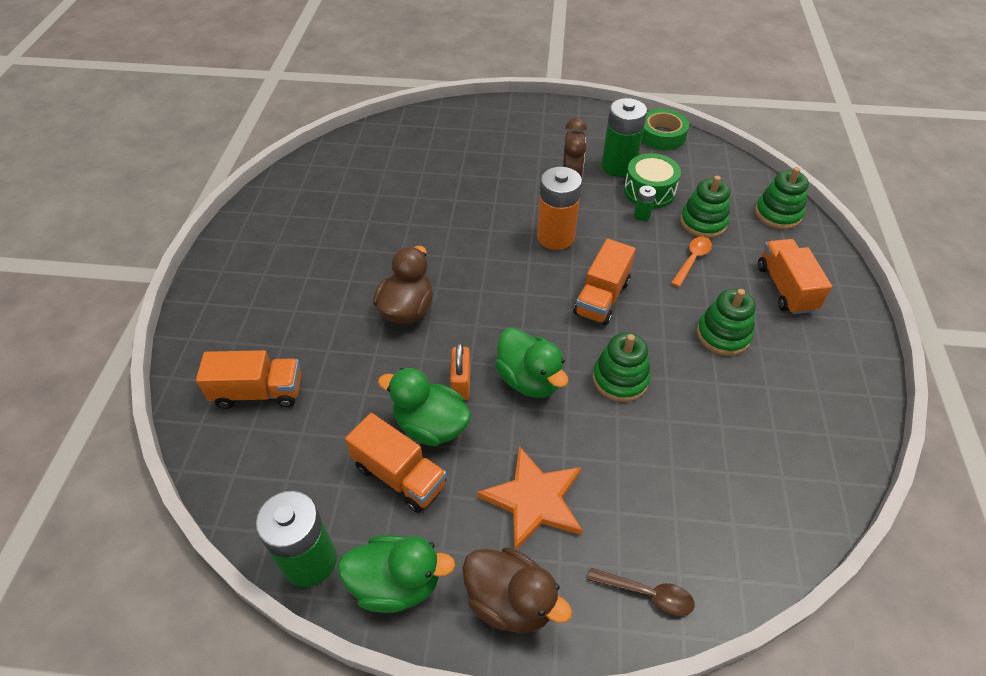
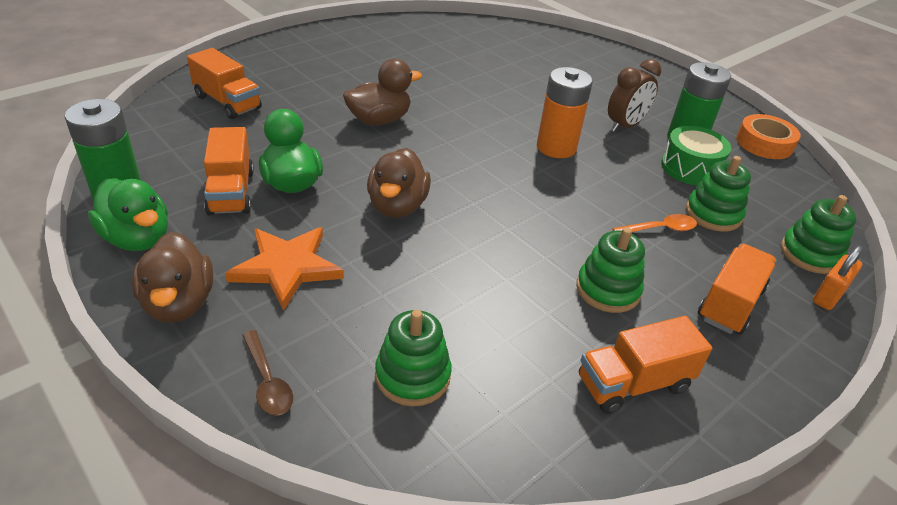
camera: 40 degrees right, 10 degrees down
orange padlock [450,343,470,400] -> orange padlock moved to [813,246,863,310]
green duck [495,328,568,398] -> brown duck [367,148,431,218]
orange truck [574,239,636,325] -> orange truck moved to [579,316,712,414]
green stacking toy [593,333,651,402] -> green stacking toy moved to [375,310,452,406]
green battery [634,186,656,221] -> none
green tape [642,109,689,150] -> orange tape [736,114,801,159]

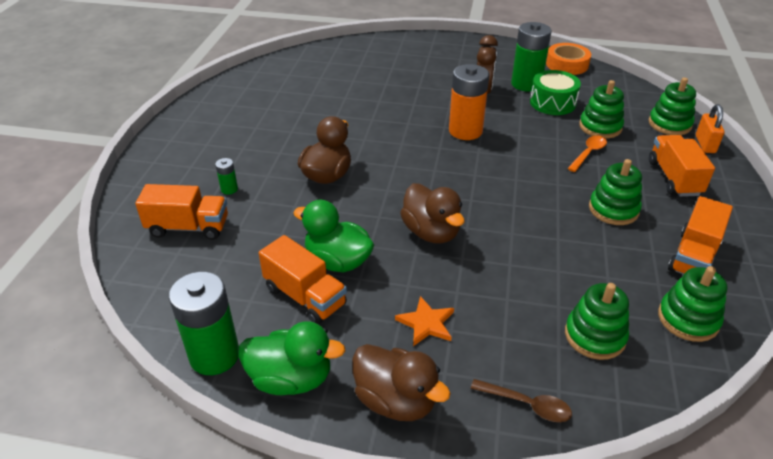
camera: 35 degrees left, 0 degrees up
orange star [225,227,344,311] -> orange star [395,296,454,346], size x0.60
none -> green battery [215,158,238,195]
none -> green stacking toy [658,266,728,342]

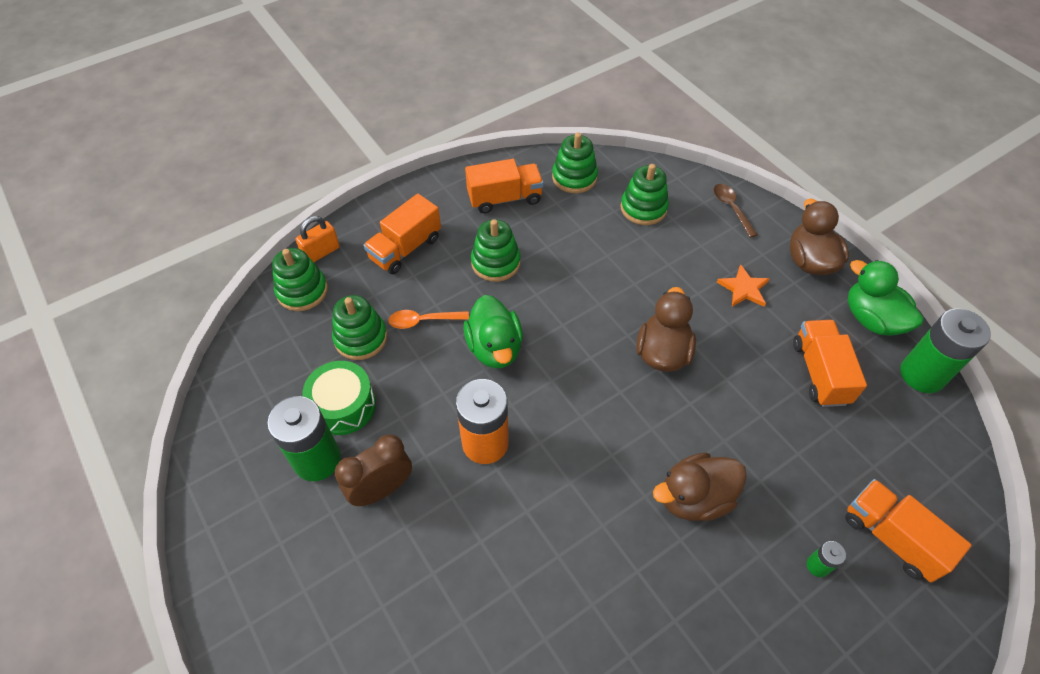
camera: 135 degrees left, 15 degrees up
green duck [293,200,374,272] -> green duck moved to [463,295,523,368]
orange tape [546,43,591,75] -> none

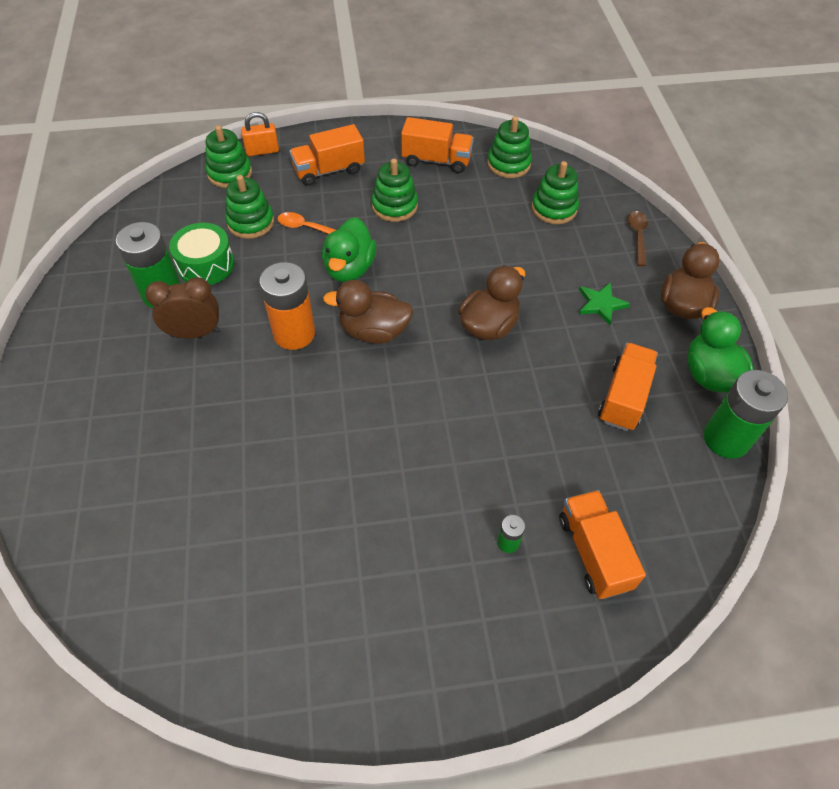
camera: 25 degrees right, 0 degrees up
brown duck [653,453,747,521] -> brown duck moved to [323,280,413,344]
orange star [717,264,770,307] -> green star [579,282,630,325]

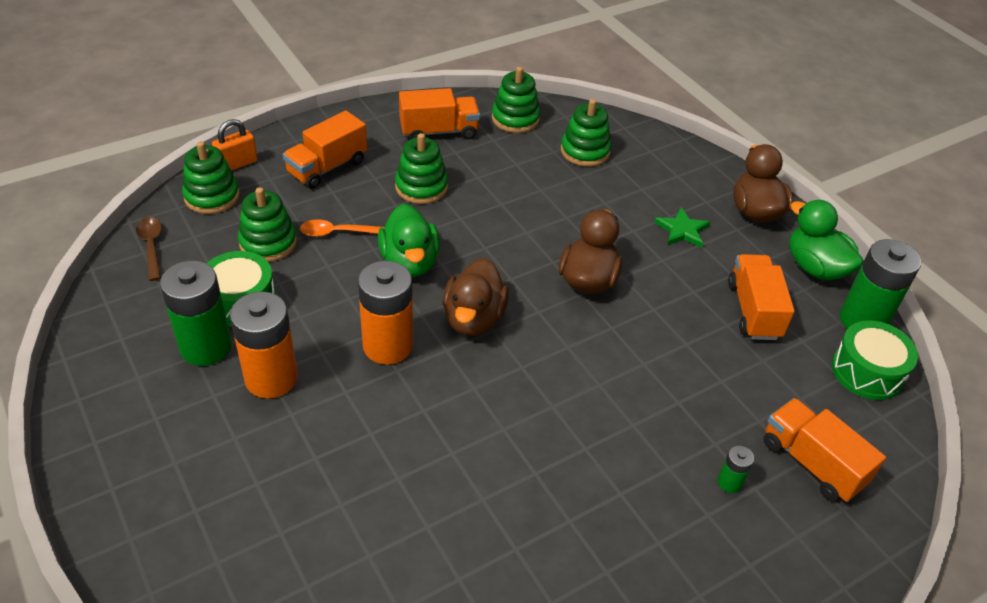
camera: 25 degrees left, 10 degrees down
brown clock [145,277,219,339] -> orange battery [230,292,298,399]
brown duck [323,280,413,344] -> brown duck turned 60 degrees counterclockwise [443,258,509,336]
brown spoon [628,211,648,266] -> brown spoon moved to [136,217,162,281]
none -> green drum [832,320,918,400]

